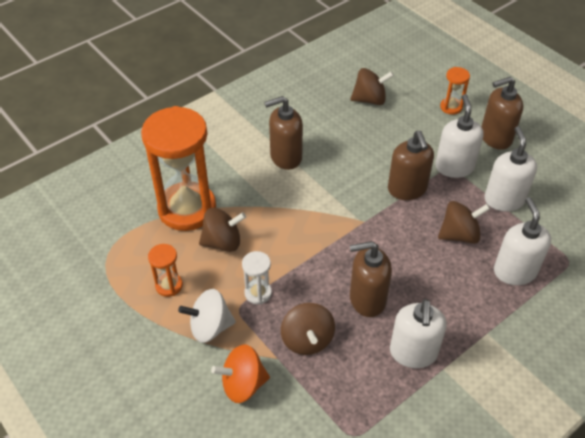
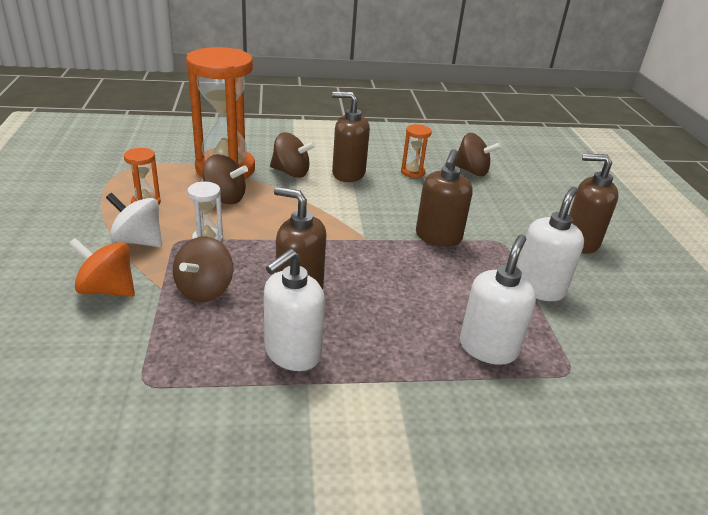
camera: 30 degrees right, 15 degrees down
white soap dispenser [435,94,484,178] -> none
brown spinning top [438,201,490,244] -> brown spinning top moved to [270,132,316,178]
orange hourglass [440,67,470,115] -> orange hourglass moved to [401,124,432,178]

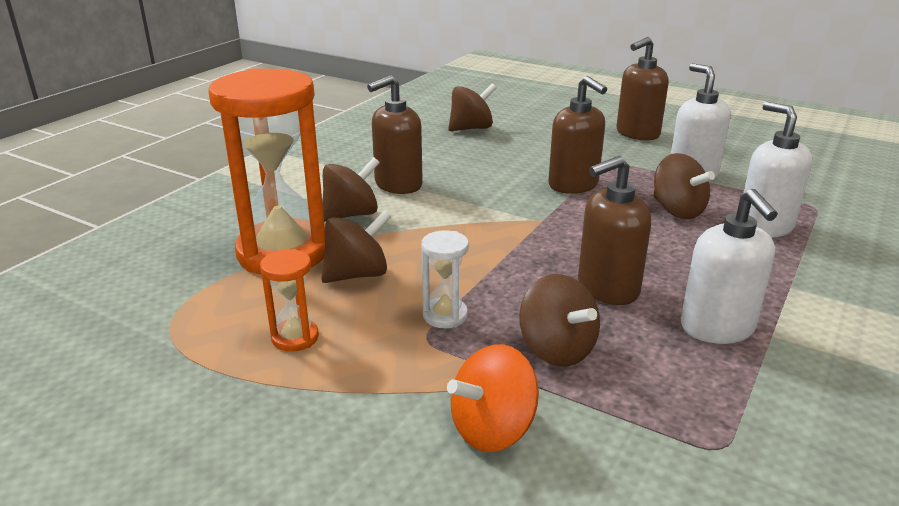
camera: 50 degrees left, 5 degrees down
white spinning top [106,193,162,247] -> none
orange hourglass [401,124,432,178] -> none
none -> brown spinning top [653,153,715,219]

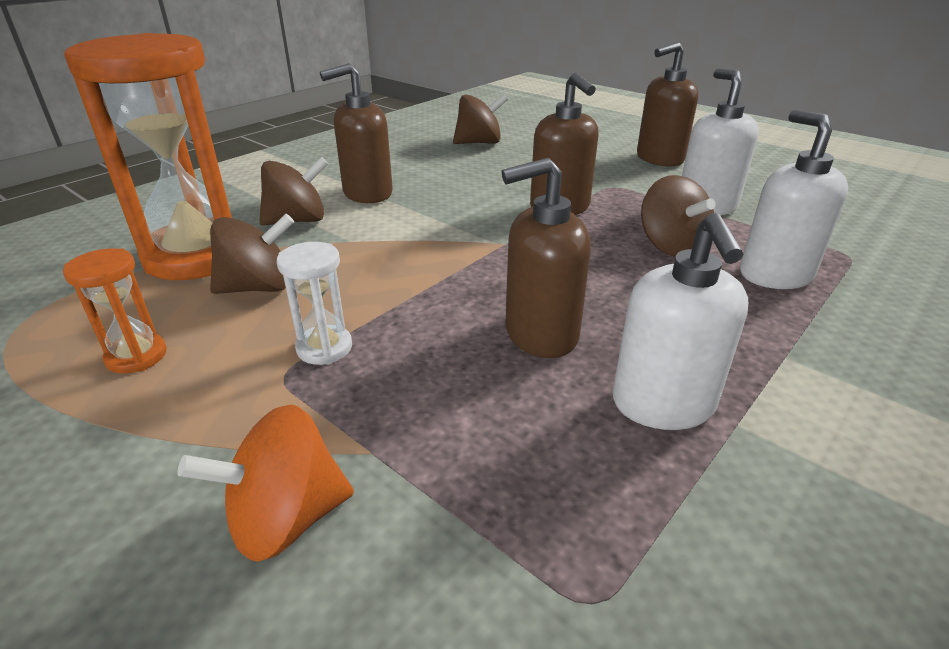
camera: 10 degrees right, 5 degrees up
brown spinning top [519,274,600,366] -> none

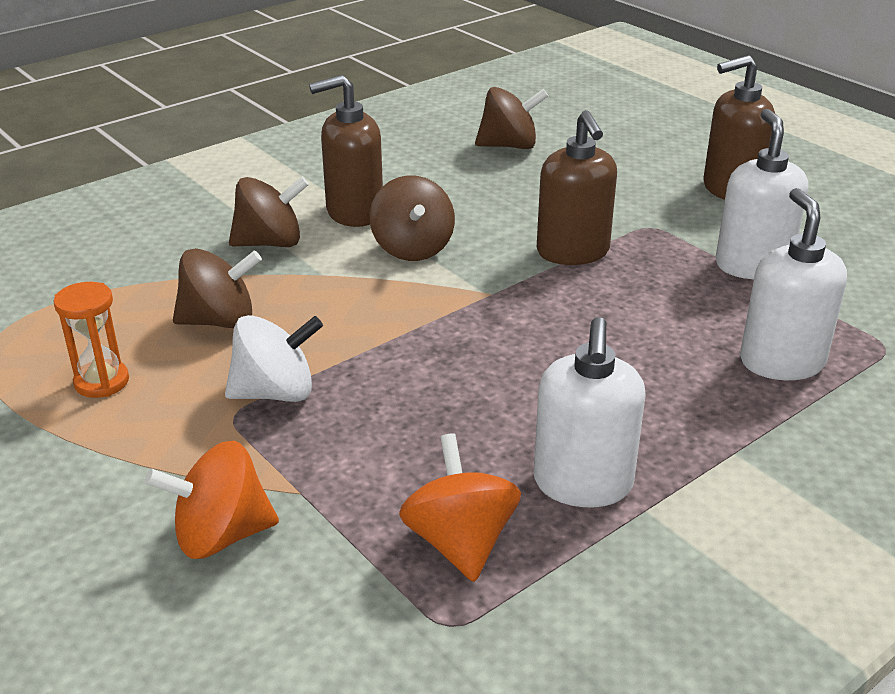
camera: 10 degrees right, 0 degrees up
orange hourglass [64,33,232,280] -> none
white hourglass [277,242,352,365] -> white spinning top [225,315,323,402]
brown soap dispenser [502,158,591,358] -> none
brown spinning top [641,175,716,257] -> brown spinning top moved to [370,175,455,261]
none -> orange spinning top [399,433,521,582]

